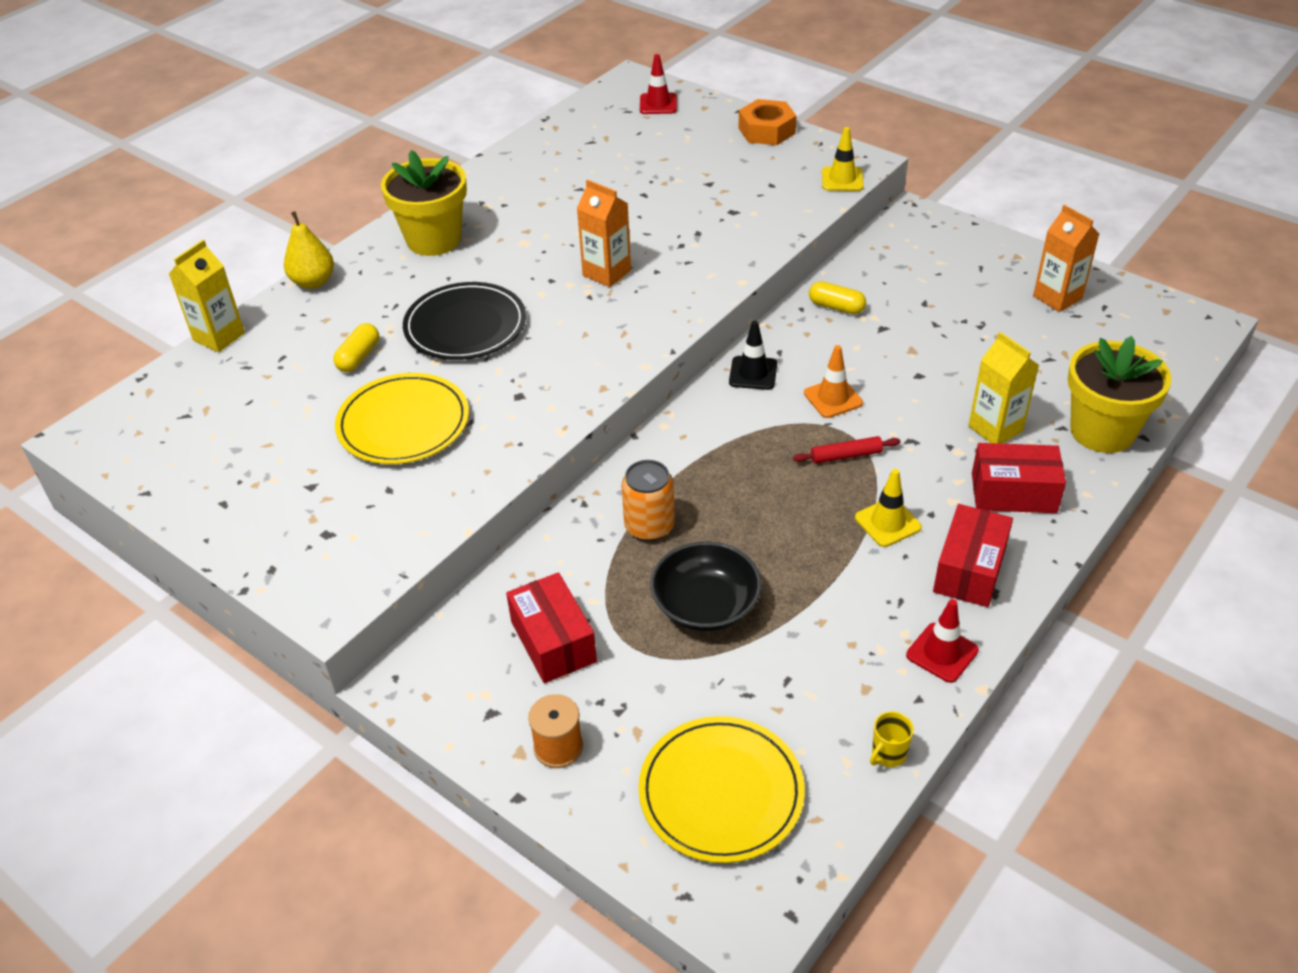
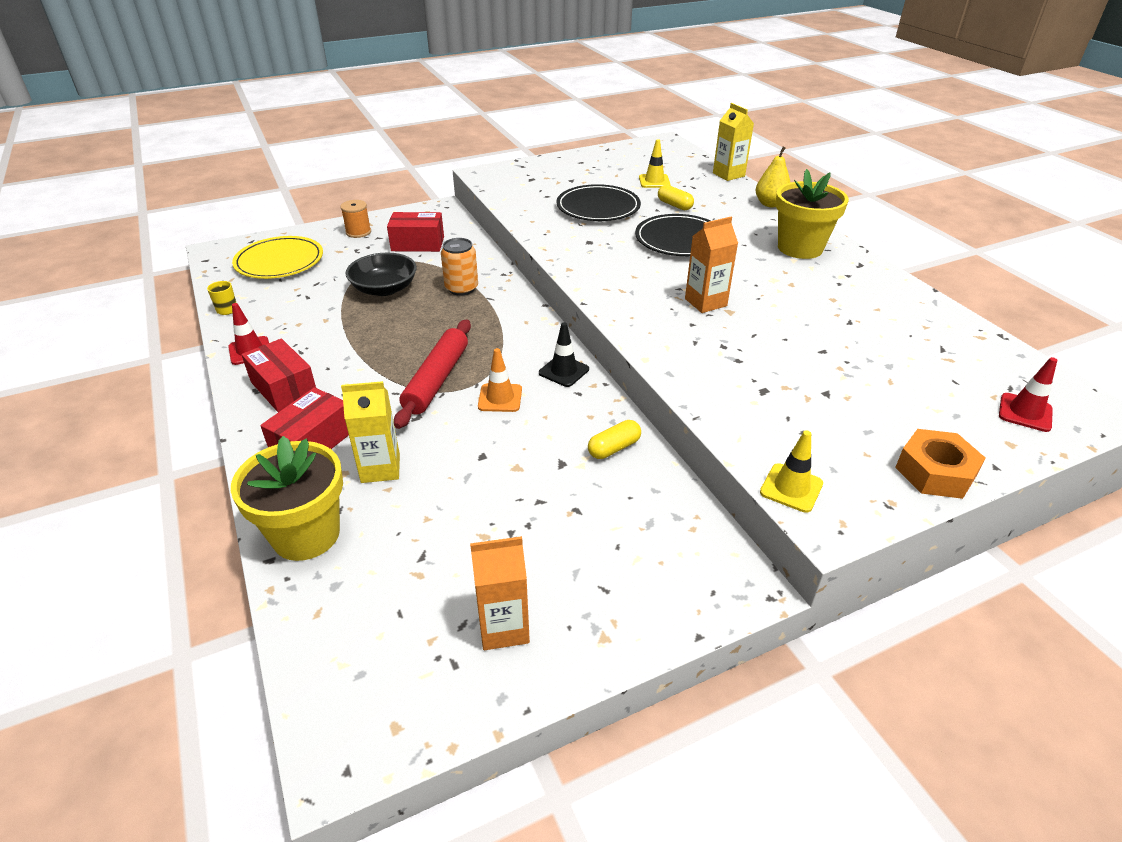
camera: 115 degrees right, 5 degrees down
yellow plate [335,373,469,464] -> black plate [556,184,641,221]
red rolling pin [793,436,900,464] -> red rolling pin [394,319,471,429], size x1.96
yellow traffic cone [855,469,922,547] -> yellow traffic cone moved to [639,139,671,188]

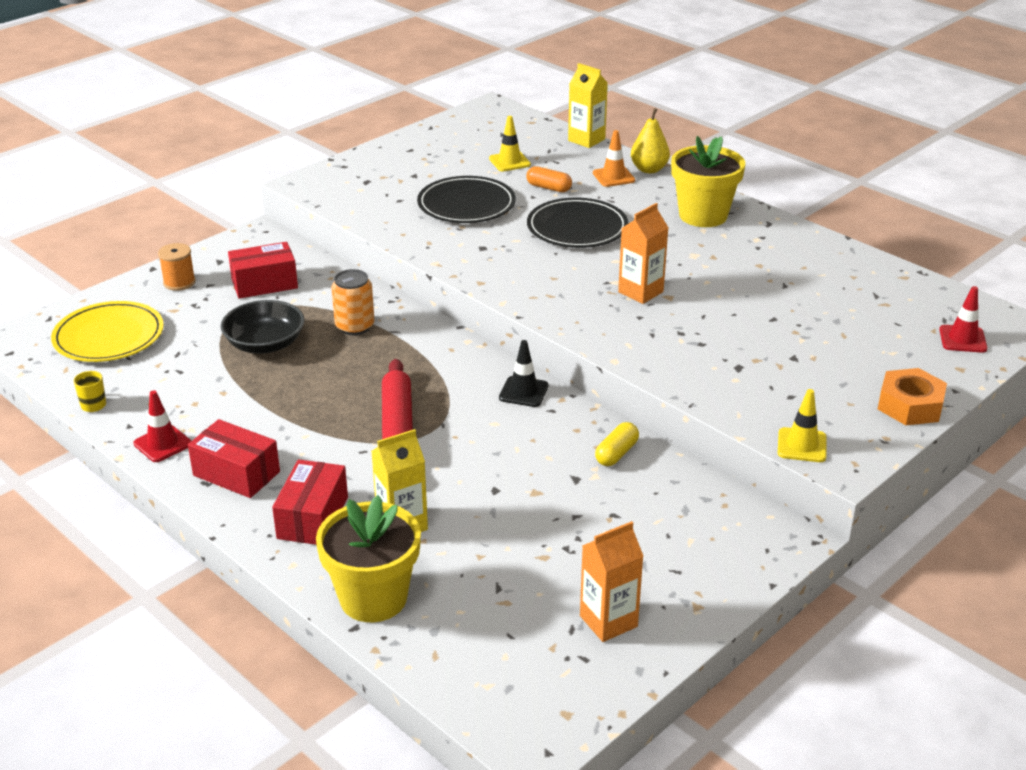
camera: 20 degrees left, 5 degrees down
orange traffic cone [478,348,522,412] -> orange traffic cone moved to [593,130,635,187]
yellow capsule [658,185,694,210] -> orange capsule [526,166,572,192]

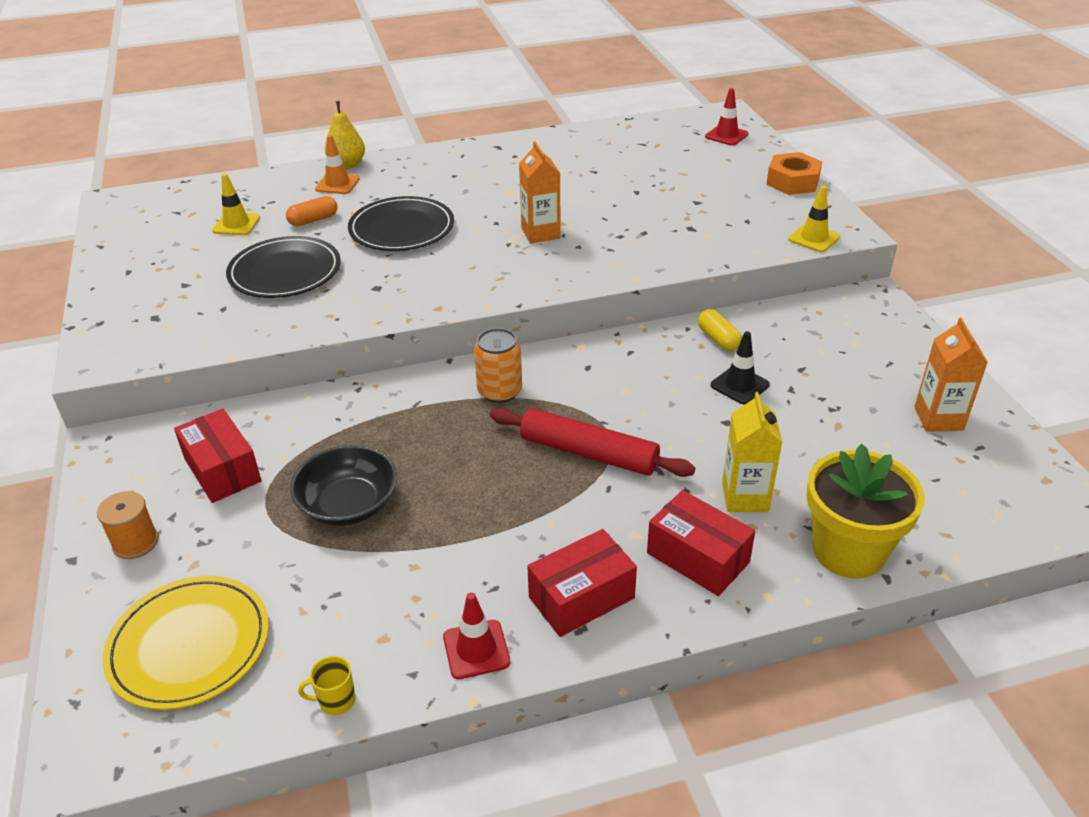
camera: 60 degrees left, 5 degrees up
red box [228,242,298,299] -> red box turned 45 degrees counterclockwise [174,409,261,503]
orange can [331,269,374,335] -> orange can moved to [474,328,522,403]
black traffic cone [499,340,549,407] -> black traffic cone moved to [711,331,770,404]
yellow carton [568,63,608,148] -> none
yellow flower pot [671,136,745,227] -> none

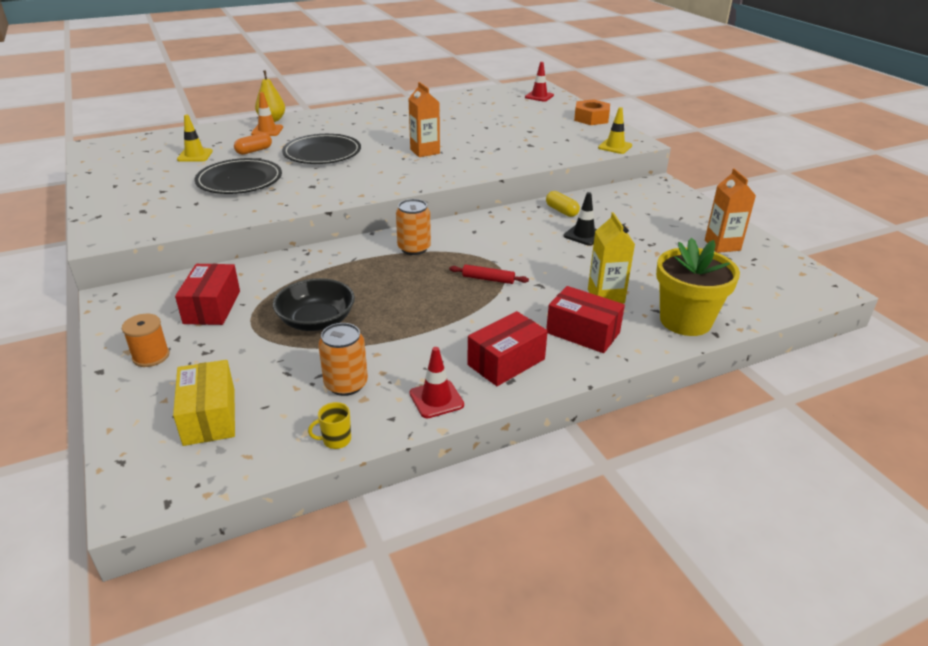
camera: 10 degrees left, 5 degrees down
yellow plate [102,576,269,710] -> yellow box [173,360,235,446]
red box [174,409,261,503] -> red box turned 45 degrees clockwise [175,264,240,325]
red rolling pin [490,408,695,477] -> red rolling pin [449,264,529,284], size x0.51
none -> orange can [318,323,368,396]

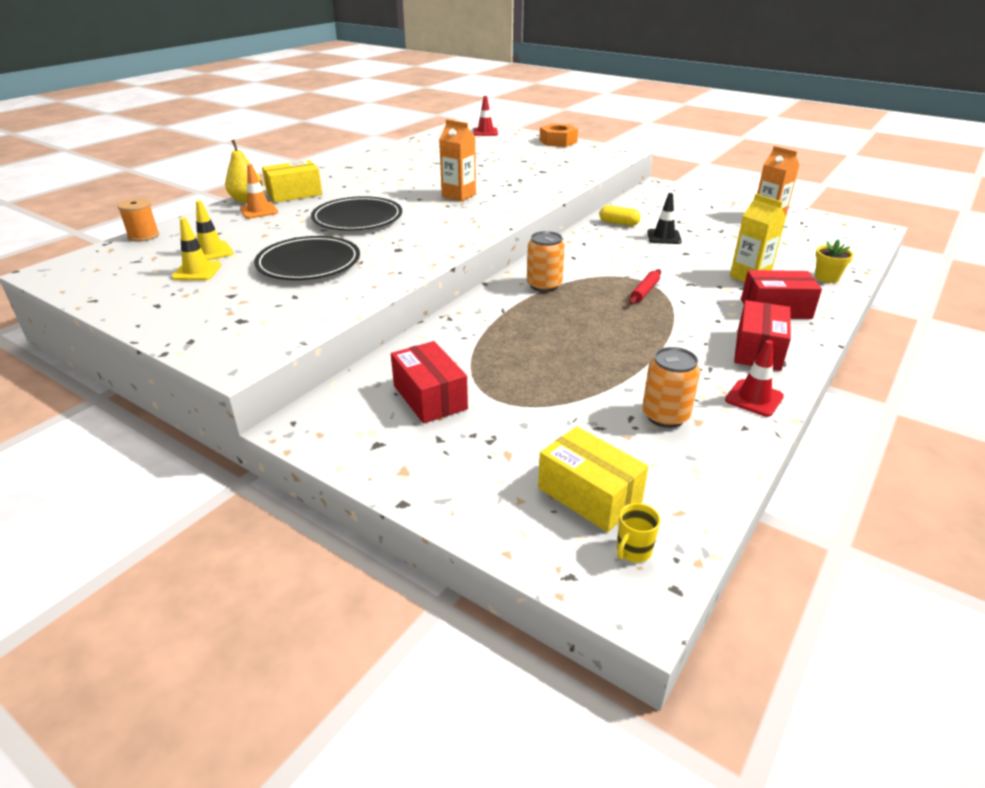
camera: 30 degrees left, 0 degrees up
orange spool [122,314,170,367] -> orange spool moved to [117,198,159,242]
orange capsule [234,133,272,155] -> none
black bowl [273,278,355,331] -> none
yellow mug [308,402,351,449] -> yellow mug moved to [617,503,661,562]
red rolling pin [449,264,529,284] -> red rolling pin turned 45 degrees counterclockwise [629,269,661,305]
yellow traffic cone [598,107,632,154] -> yellow traffic cone moved to [171,217,221,280]
yellow flower pot [656,238,740,336] -> yellow flower pot [815,239,854,283], size x0.49
none -> yellow box [262,160,322,203]

